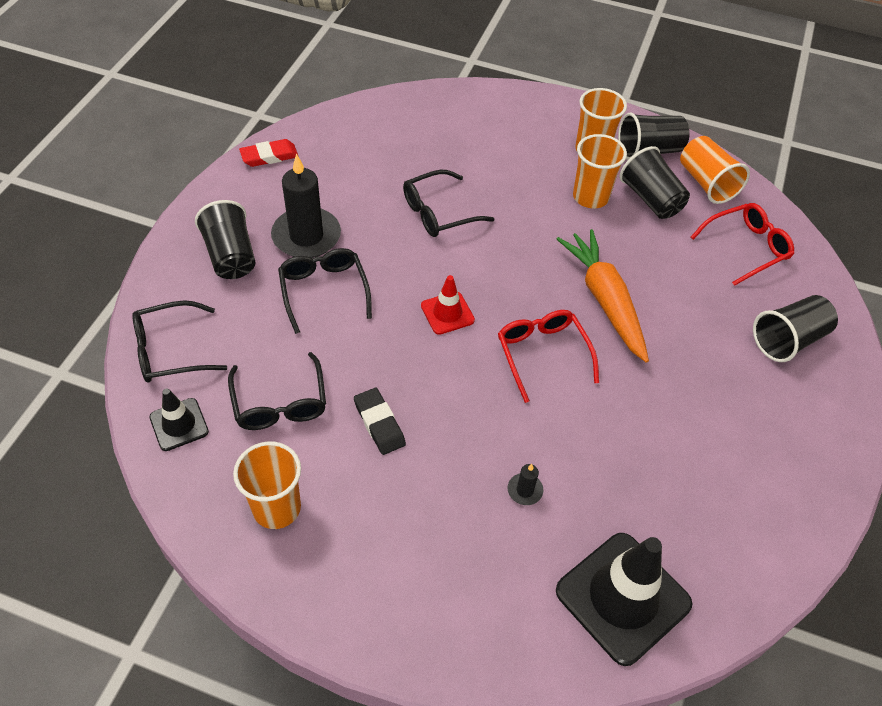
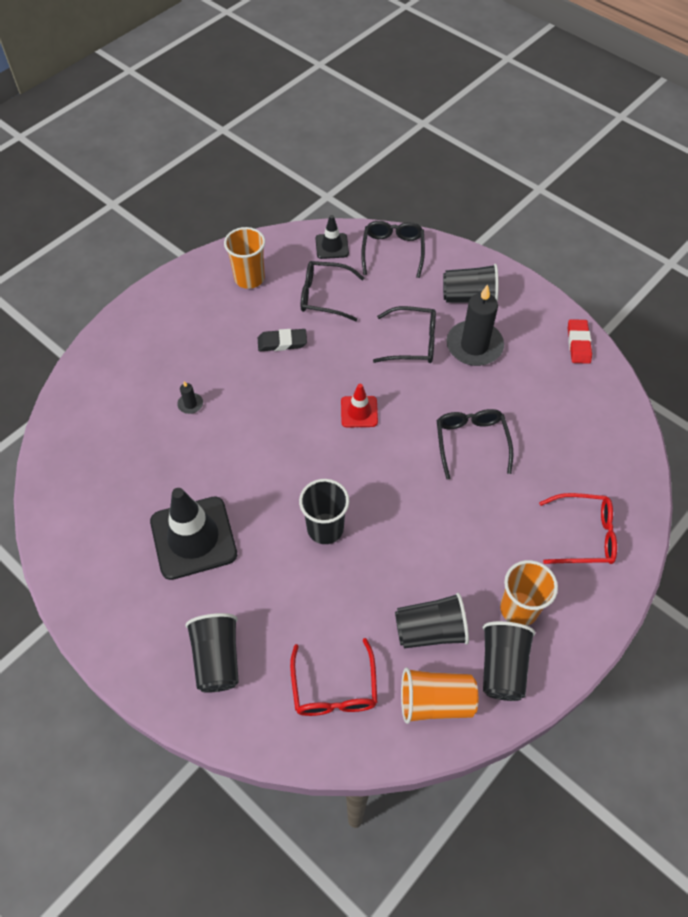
camera: 115 degrees right, 5 degrees up
red glasses [498,310,599,403] -> red glasses moved to [539,493,617,564]
black traffic cone [556,533,692,666] -> black traffic cone moved to [150,488,237,580]
orange carrot [557,229,649,363] -> black cup [299,479,349,544]
orange cup [573,134,627,208] -> none

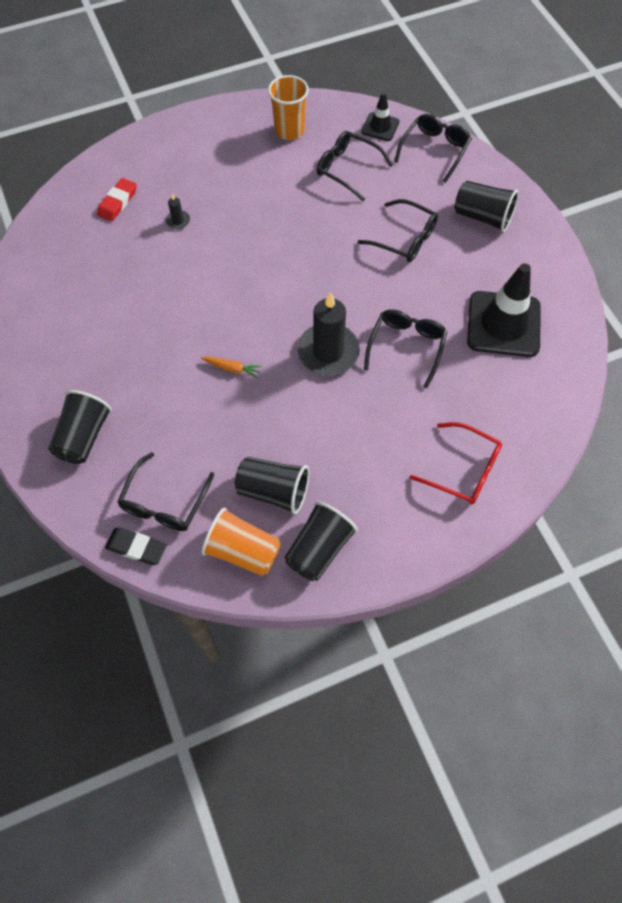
camera: 25 degrees right, 5 degrees up
black traffic cone [150,488,237,580] -> black traffic cone moved to [467,264,541,357]
black eraser [258,329,307,351] -> black eraser moved to [105,527,167,565]
red glasses [290,638,377,716] -> black glasses [117,452,214,531]
black cup [299,479,349,544] -> orange carrot [201,357,262,379]
red traffic cone [341,384,378,427] -> none
black candle [446,284,504,366] -> black candle moved to [297,292,360,375]
orange cup [500,560,558,626] -> none
red eraser [568,319,592,364] -> red eraser moved to [97,178,137,222]

